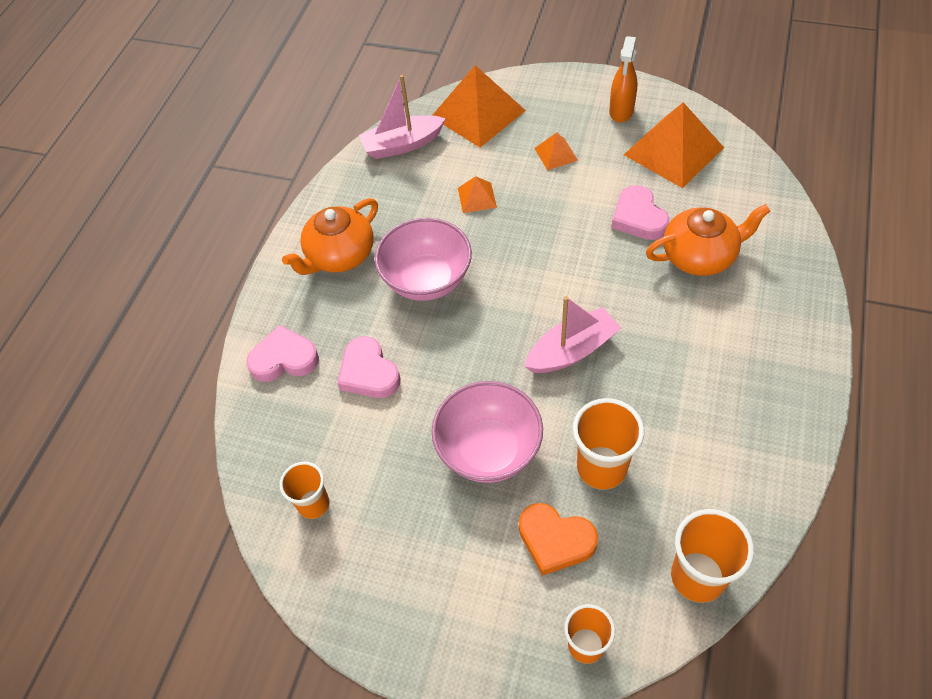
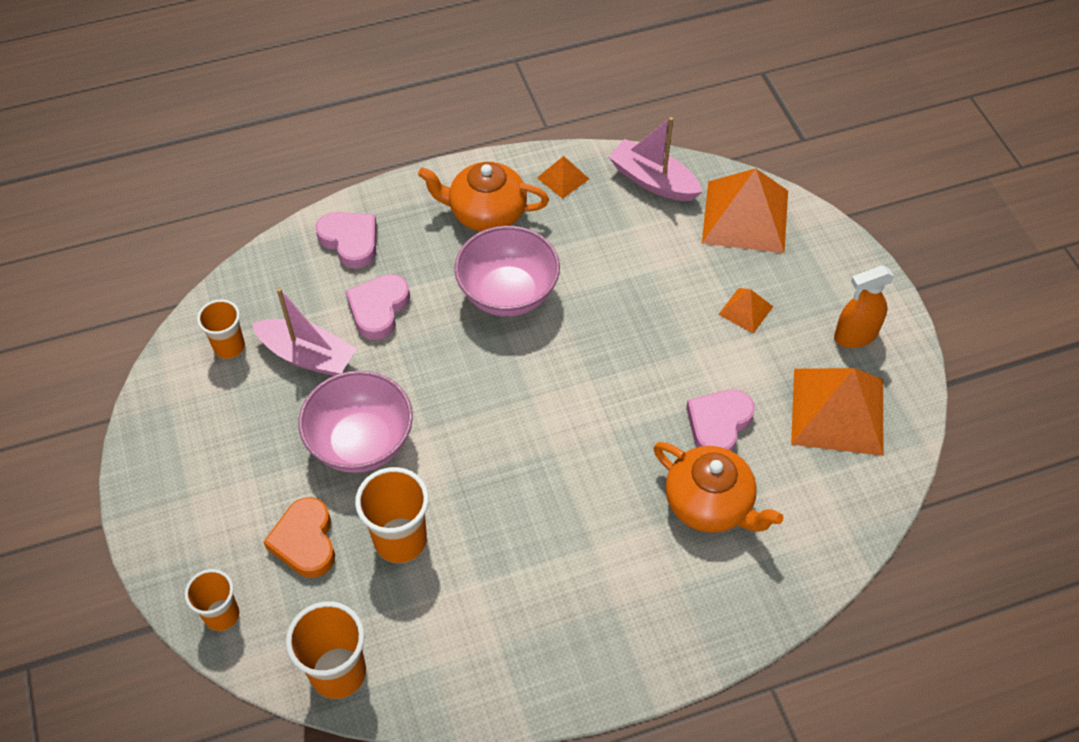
camera: 50 degrees right, 0 degrees up
orange pyramid [458,176,497,213] -> orange pyramid moved to [537,156,589,199]
pink boat [525,296,621,373] -> pink boat moved to [252,288,357,376]

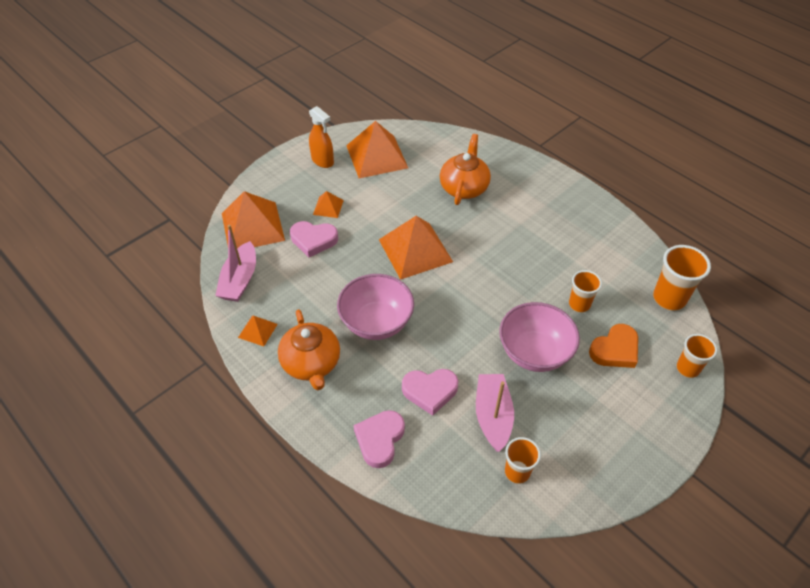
camera: 115 degrees left, 5 degrees down
orange cup [355,467,429,563] -> orange cup [569,270,602,312], size x0.65
pink heart [686,390,755,452] -> pink heart moved to [290,221,338,257]
none -> orange pyramid [379,216,453,280]

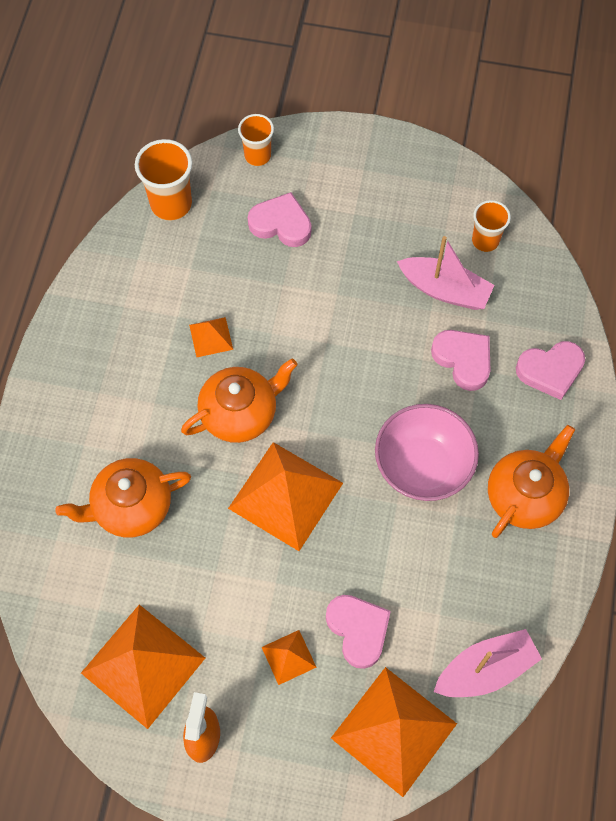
camera: 125 degrees left, 15 degrees up
orange pyramid [238,315,278,347] -> orange pyramid moved to [189,317,233,357]
pink boat [476,374,514,452] -> pink boat turned 120 degrees counterclockwise [397,236,494,310]
pink bowl [499,302,580,372] -> none
orange cup [569,270,602,312] -> none
orange heart [589,324,638,368] -> pink heart [248,192,311,247]
none -> orange teapot [181,358,297,443]

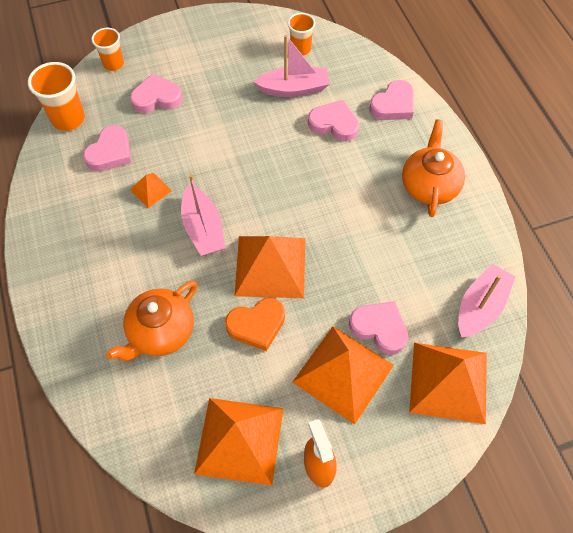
camera: 30 degrees left, 5 degrees down
orange teapot [181,358,297,443] -> pink boat [181,174,225,256]
orange pyramid [262,630,317,685] -> orange pyramid [292,326,394,424], size x2.12
pink bowl [375,404,479,501] -> none
none -> pink heart [83,125,131,171]
none -> orange heart [225,298,285,351]

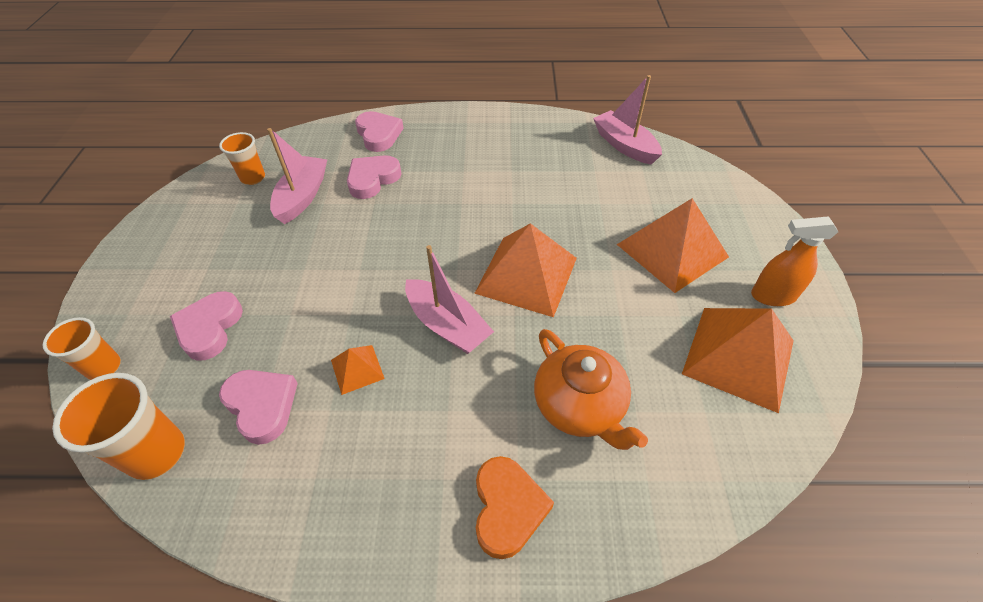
camera: 70 degrees left, 10 degrees down
pink boat [181,174,225,256] -> pink boat turned 45 degrees clockwise [405,245,494,354]
orange heart [225,298,285,351] -> orange heart moved to [476,456,554,559]
pink heart [349,301,408,355] -> none
orange teapot [402,119,465,217] -> none
orange pyramid [409,343,487,424] -> none

